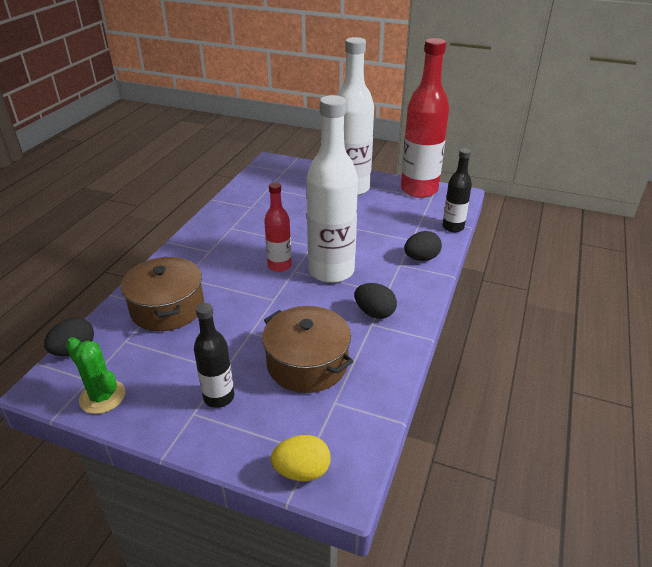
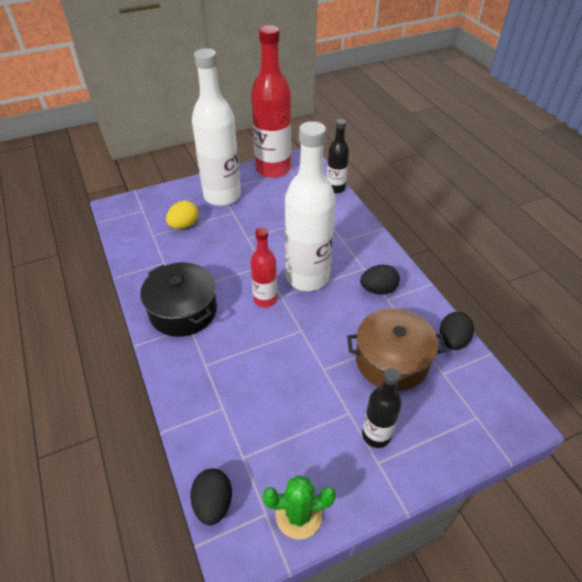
camera: 45 degrees left, 10 degrees up
brown pot [121,257,204,331] -> none
yellow egg [270,435,331,481] -> yellow egg moved to [166,201,198,229]
black egg [404,231,442,261] -> black egg moved to [440,312,474,350]
none -> black pot [140,262,217,337]

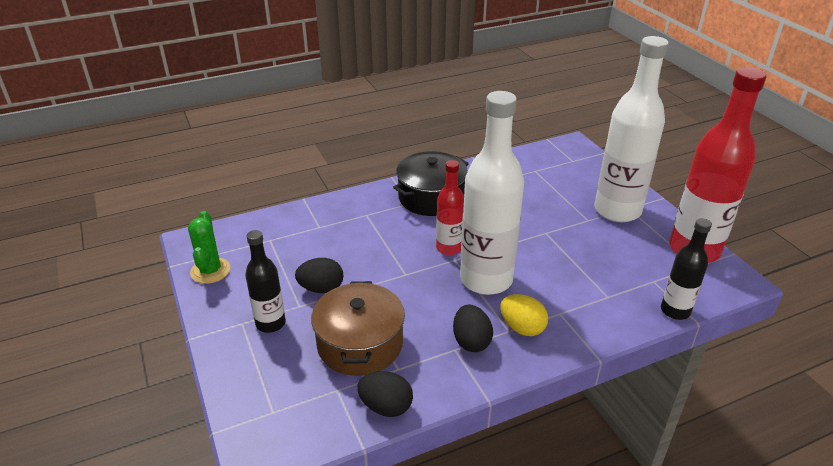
camera: 90 degrees right, 10 degrees down
yellow egg [166,201,198,229] -> yellow egg moved to [500,294,548,336]
black egg [190,469,232,525] -> black egg moved to [295,258,343,293]

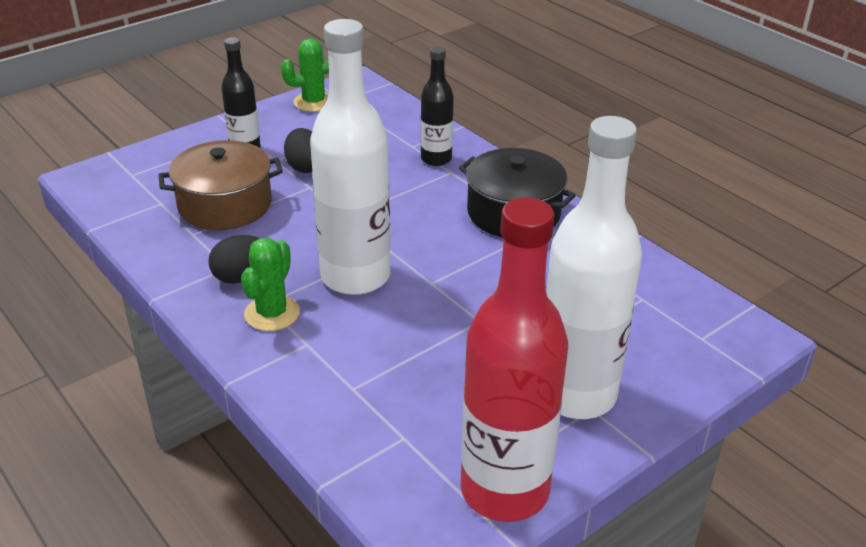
camera: 75 degrees right, 0 degrees up
black egg [357,371,413,417] -> none
red bottle [436,160,464,255] -> none
yellow egg [500,294,548,336] -> green cactus [241,238,300,331]
black bottle [661,218,712,320] -> black bottle moved to [421,46,454,166]

